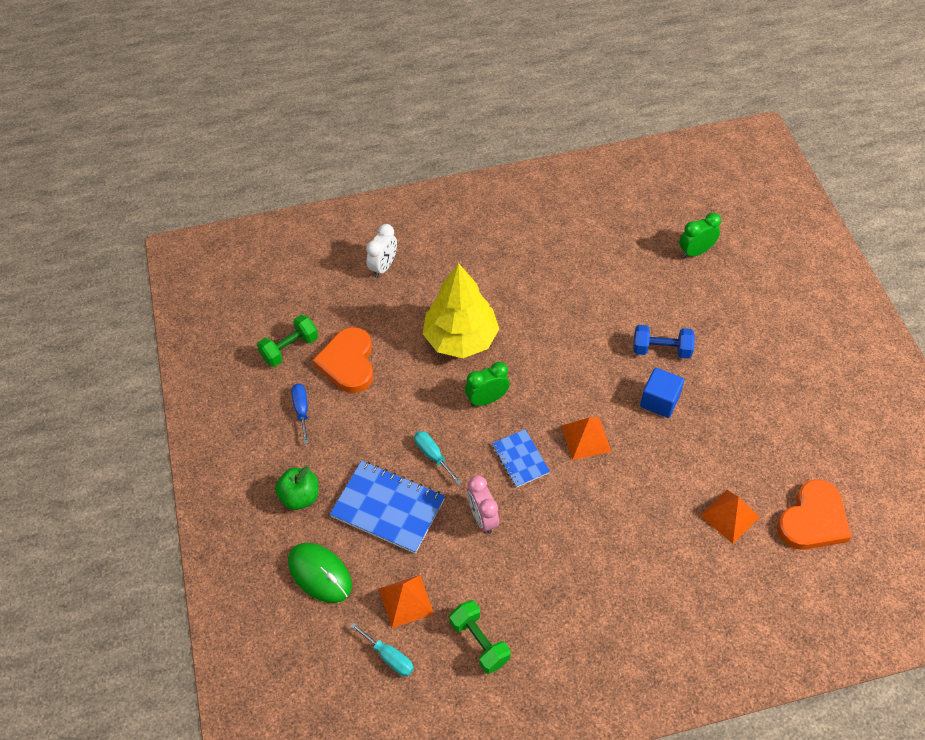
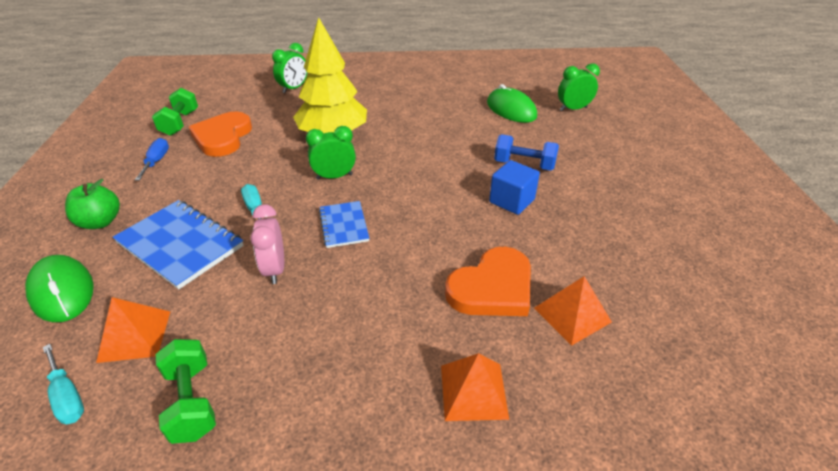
camera: 10 degrees right, 15 degrees down
green dumbbell [257,315,318,367] -> green dumbbell turned 60 degrees counterclockwise [152,88,198,136]
white clock [366,224,397,278] -> green clock [272,43,308,93]
orange pyramid [561,417,611,460] -> orange pyramid moved to [441,353,509,421]
orange heart [777,479,851,550] -> orange heart moved to [445,247,531,316]
none -> green mouse [487,84,537,123]

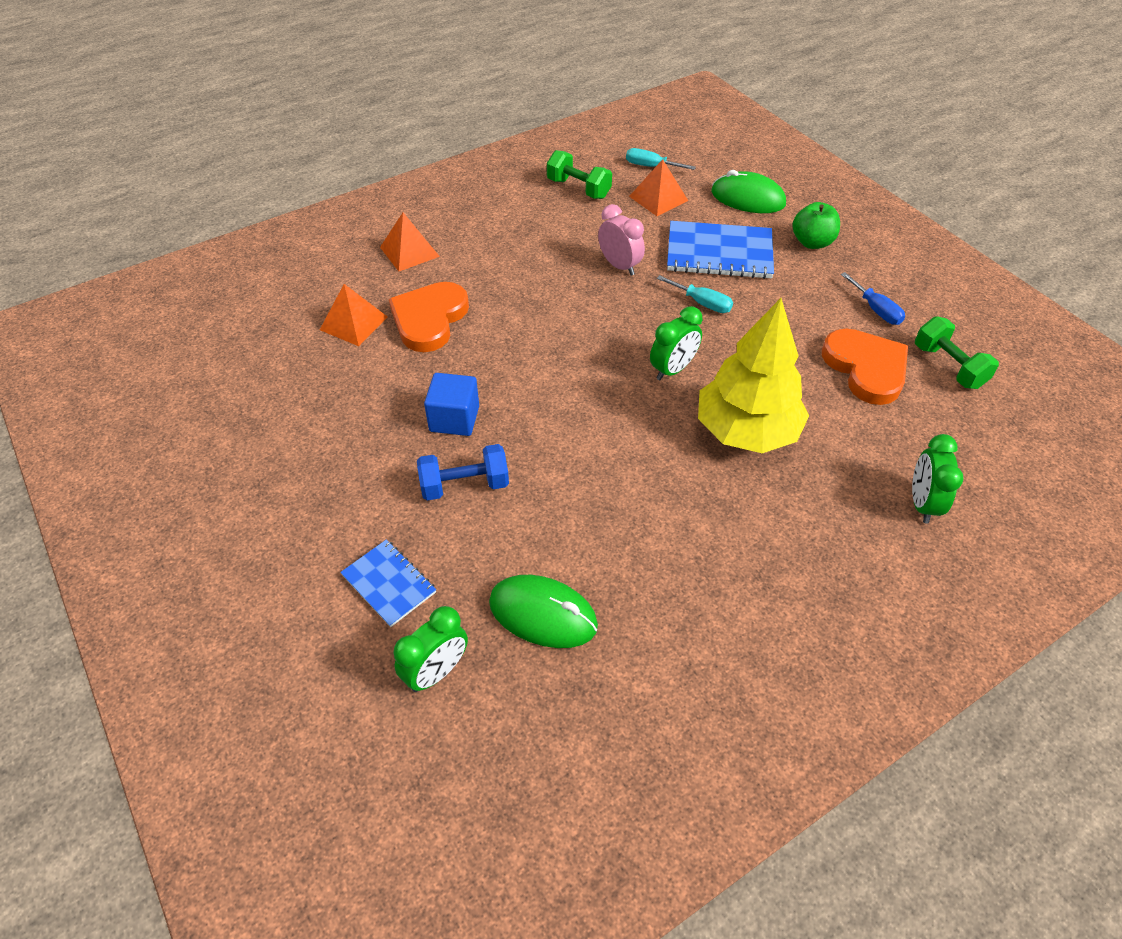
camera: 150 degrees right, 10 degrees up
blue notebook [319,201,369,248] -> blue notebook moved to [340,539,436,627]

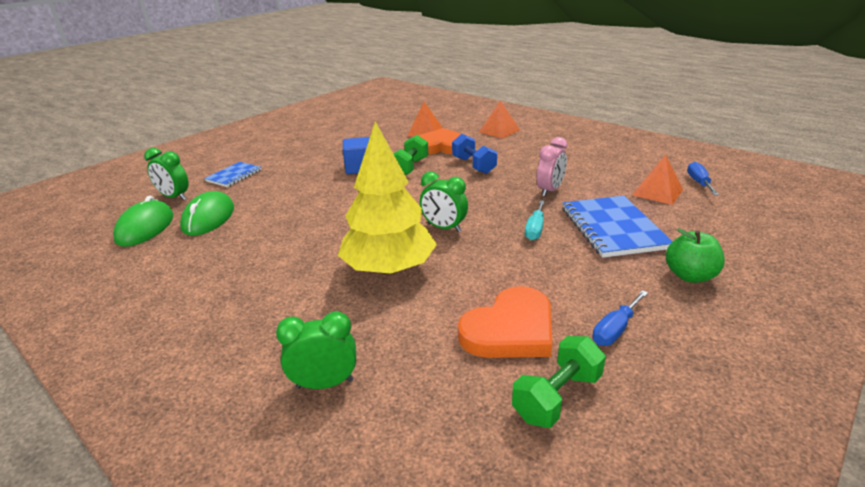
camera: 75 degrees right, 20 degrees down
blue dumbbell [417,444,509,501] -> blue dumbbell moved to [452,134,497,174]
green dumbbell [547,150,612,199] -> green dumbbell moved to [393,135,428,175]
turquoise screwdriver [626,148,696,170] -> blue screwdriver [687,161,719,195]
green mouse [711,170,786,213] -> green mouse moved to [113,196,173,247]

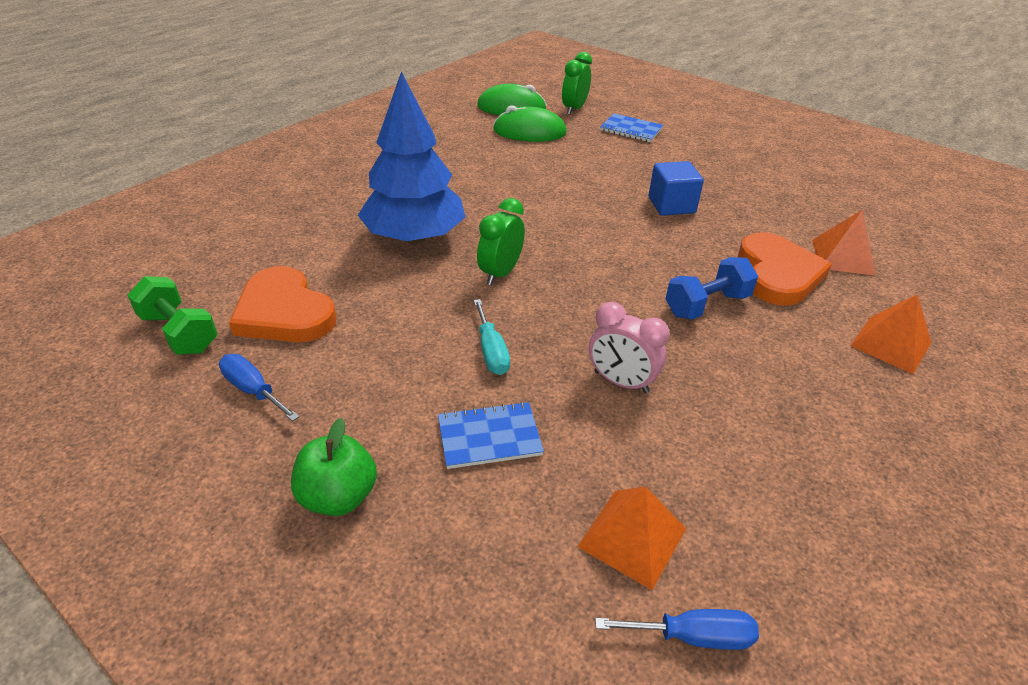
camera: 85 degrees right, 10 degrees up
green clock [276,311,356,389] -> none
yellow tree [338,121,437,275] -> blue tree [358,71,465,244]
green dumbbell [393,135,428,175] -> none
turquoise screwdriver [525,200,545,241] -> turquoise screwdriver turned 120 degrees counterclockwise [474,299,510,375]
blue notebook [562,196,673,258] -> blue notebook [438,401,544,469], size x0.58

